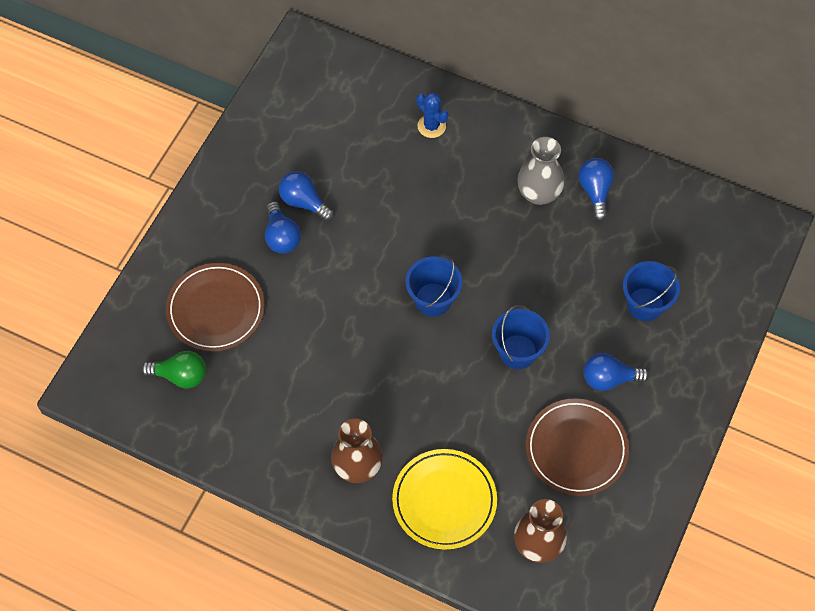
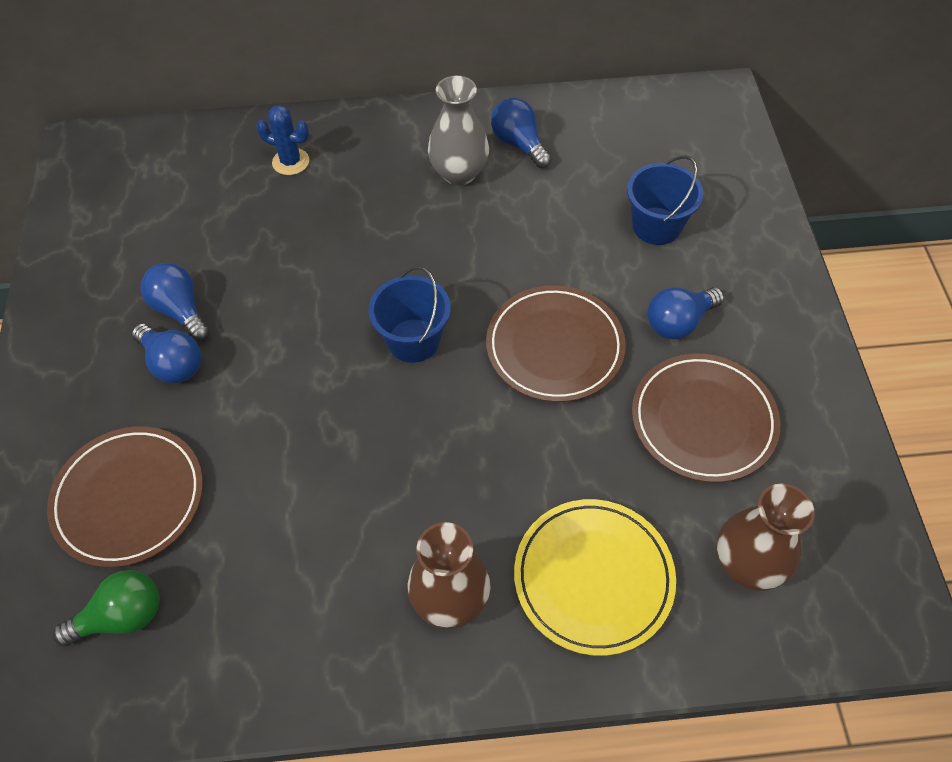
camera: 30 degrees left, 5 degrees down
blue light bulb [279,171,334,221] -> blue light bulb turned 45 degrees clockwise [140,263,210,341]
blue bucket [492,305,550,369] -> brown plate [486,285,626,402]

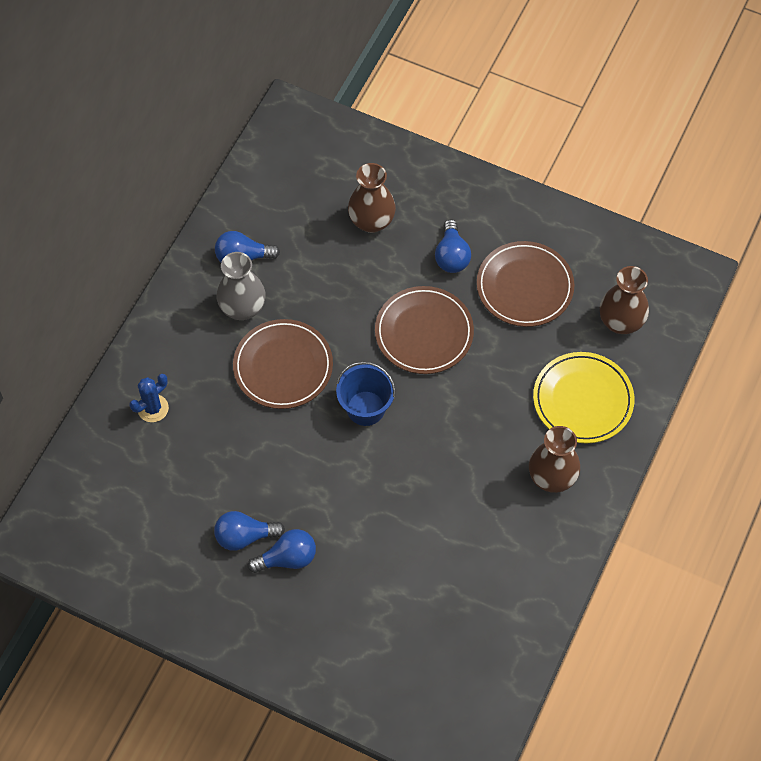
camera: 60 degrees left, 5 degrees up
brown plate [47,426,203,568] -> brown plate moved to [233,319,333,409]
green light bulb [53,570,160,646] -> none
blue bucket [627,156,704,245] -> brown vase [348,163,396,233]

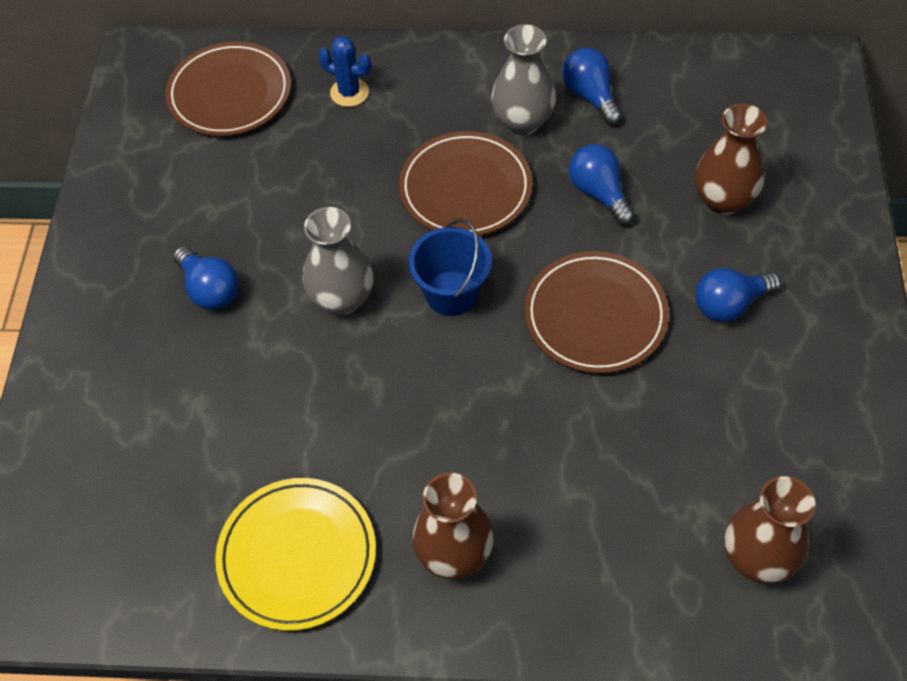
camera: 70 degrees right, 5 degrees down
blue light bulb [214,511,285,551] -> blue light bulb moved to [569,144,635,225]
brown plate [477,241,575,327] -> brown plate moved to [166,42,291,136]
yellow plate [533,352,634,444] -> yellow plate moved to [215,478,376,631]
none -> grey vase [302,207,373,315]

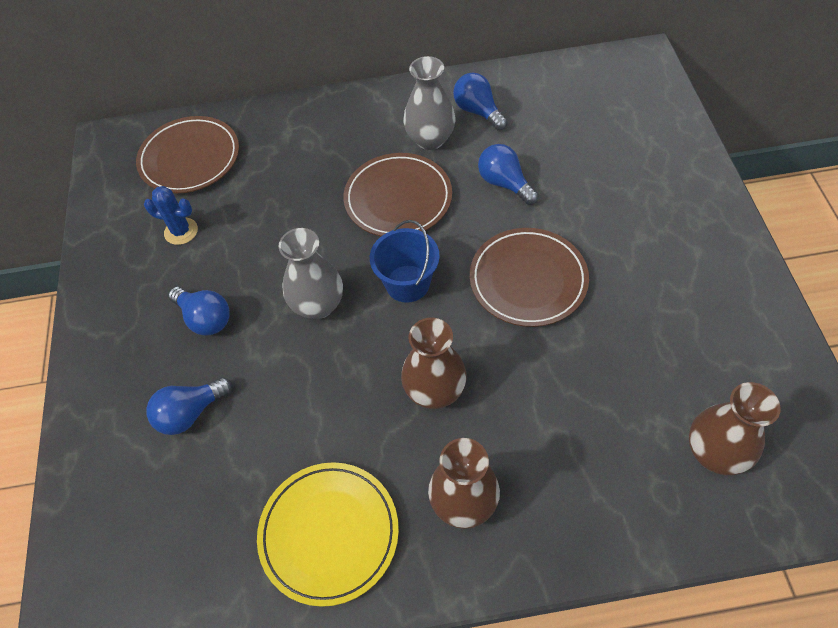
camera: 10 degrees left, 0 degrees up
blue cactus [318,36,371,107] -> blue cactus moved to [144,186,198,245]
brown vase [695,104,767,215] -> brown vase moved to [401,318,467,409]
blue light bulb [695,268,781,322] -> blue light bulb moved to [146,377,232,435]

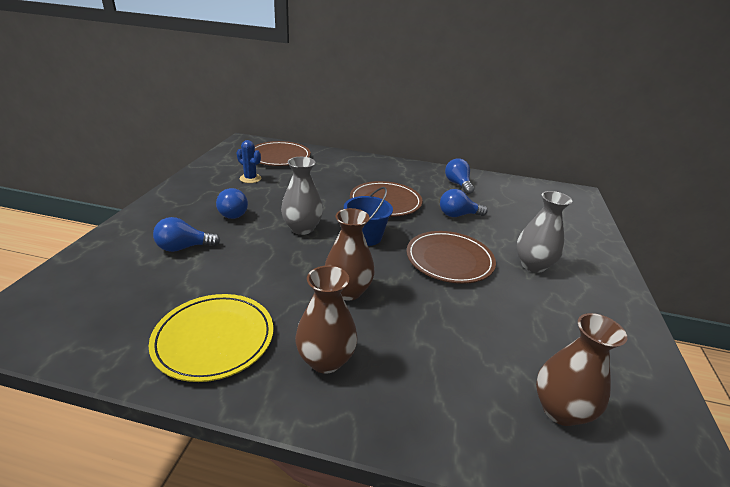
camera: 15 degrees right, 25 degrees down
grey vase [403,56,455,150] -> grey vase moved to [516,191,572,273]
blue light bulb [478,144,539,205] -> blue light bulb turned 75 degrees counterclockwise [440,189,488,217]

